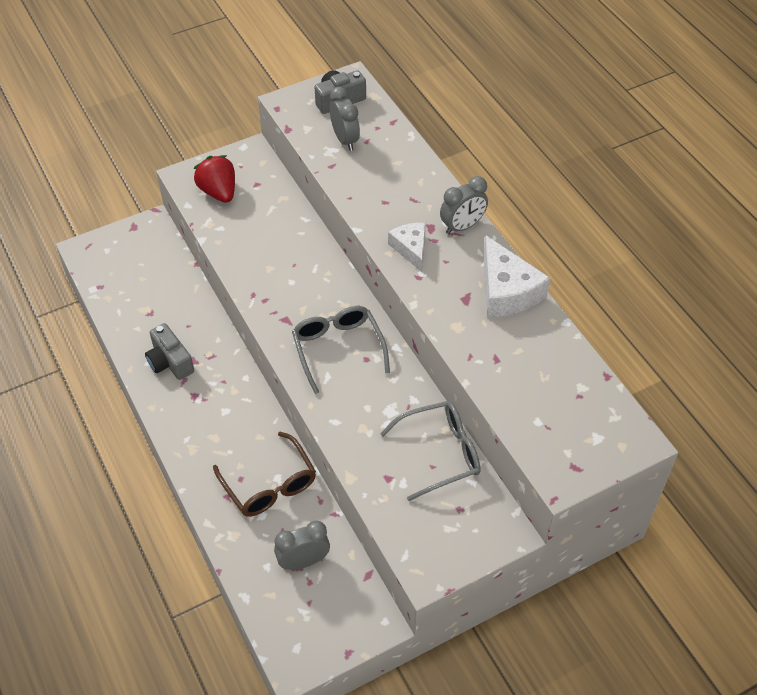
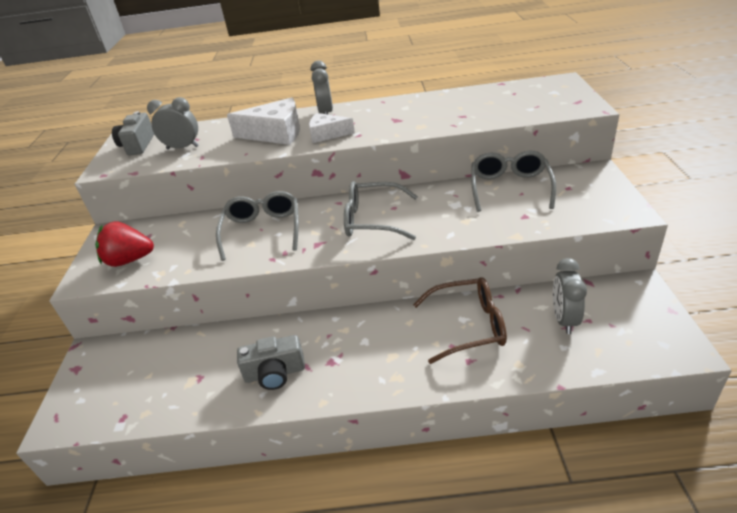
camera: 60 degrees left, 15 degrees down
white cheese [483,235,550,318] -> white cheese moved to [227,97,300,145]
none -> grey glasses [216,191,299,261]

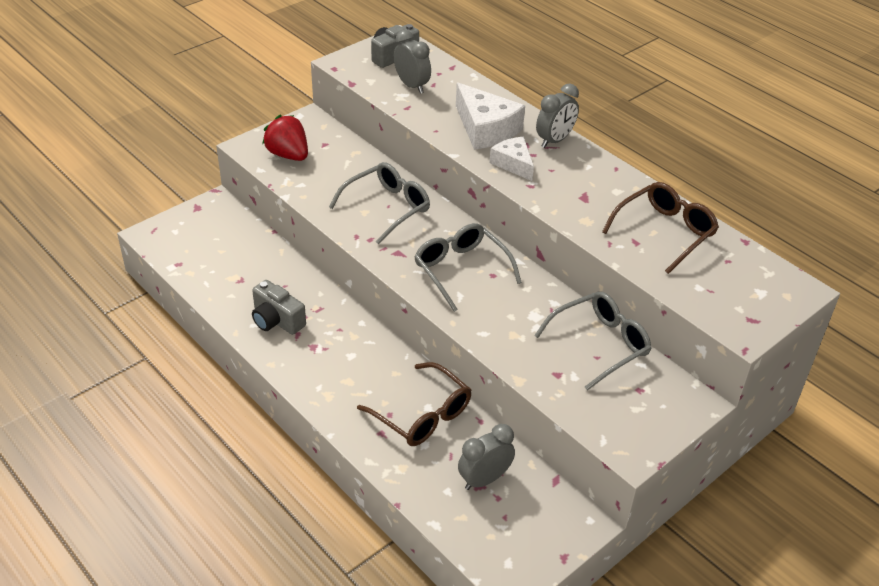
camera: 45 degrees right, 5 degrees up
none -> brown glasses [602,182,719,274]

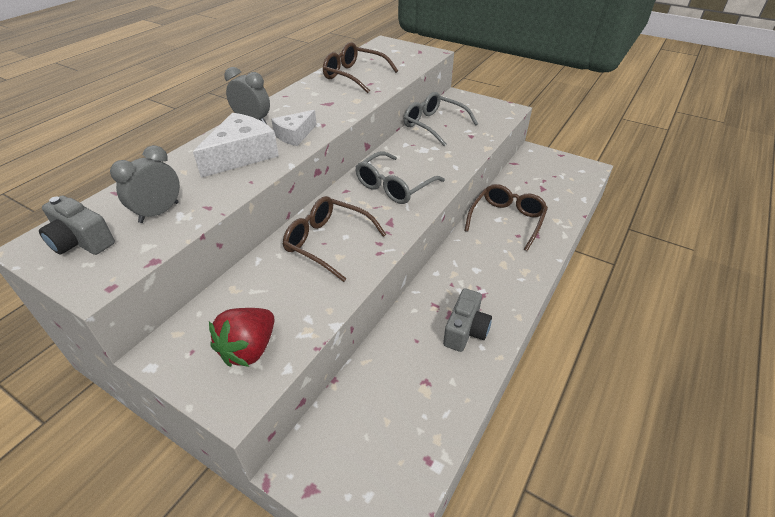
camera: 105 degrees left, 0 degrees up
grey glasses [329,162,430,244] -> brown glasses [283,196,387,282]
grey clock [458,424,515,490] -> none

